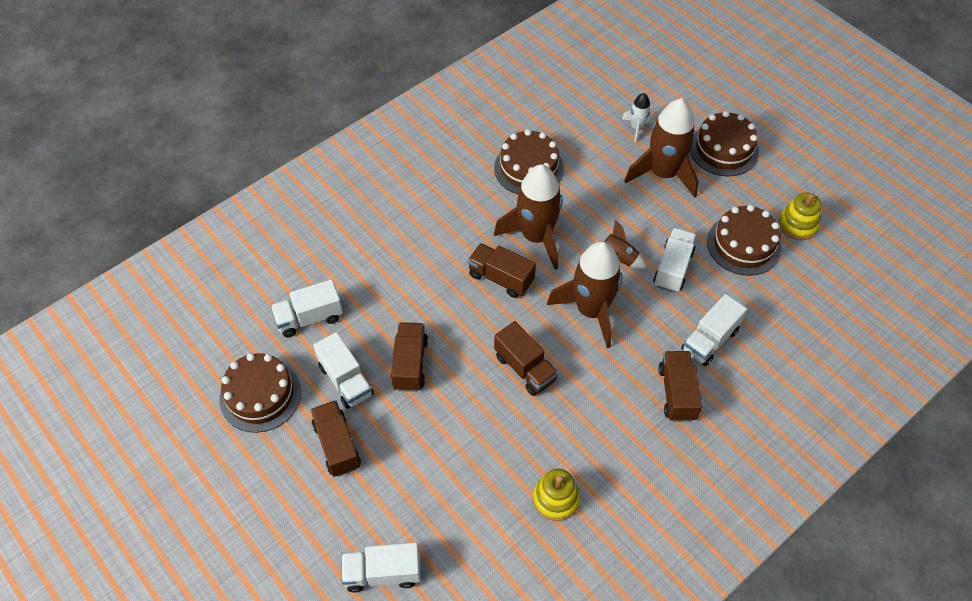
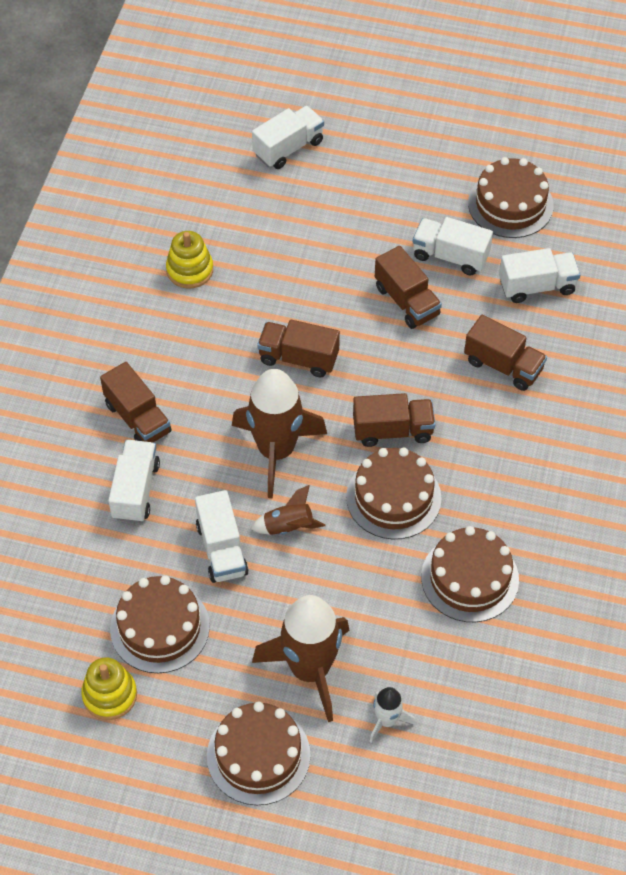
camera: 145 degrees right, 0 degrees up
white truck [271,279,343,337] -> white truck turned 45 degrees clockwise [499,248,580,303]
brown truck [310,400,361,477] -> brown truck moved to [464,315,547,391]
brown rocket [494,164,563,270] -> brown cake [346,447,441,539]

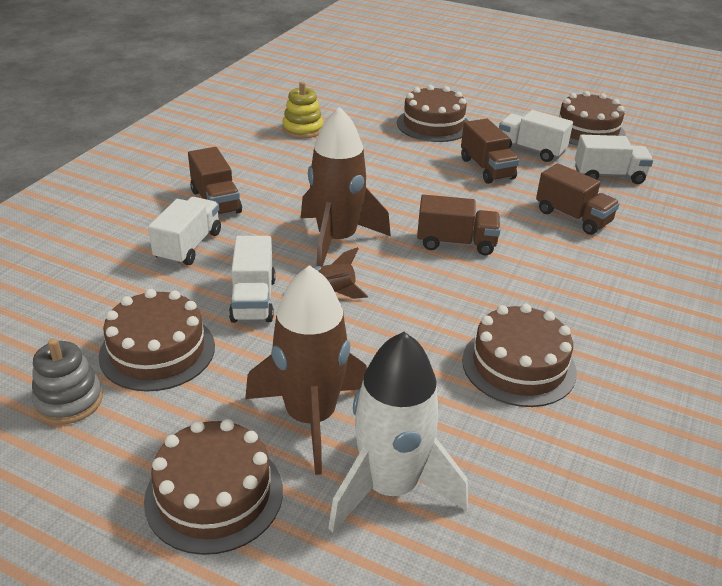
camera: 10 degrees right, 20 degrees down
yellow stacking toy [81,657,137,720] -> grey stacking toy [32,338,103,424]
white truck [252,106,324,169] -> none
brown truck [257,319,340,377] -> none
brown cake [346,447,441,539] -> brown cake moved to [397,85,468,142]
white rocket [370,687,416,743] -> white rocket [328,332,468,532], size x2.10

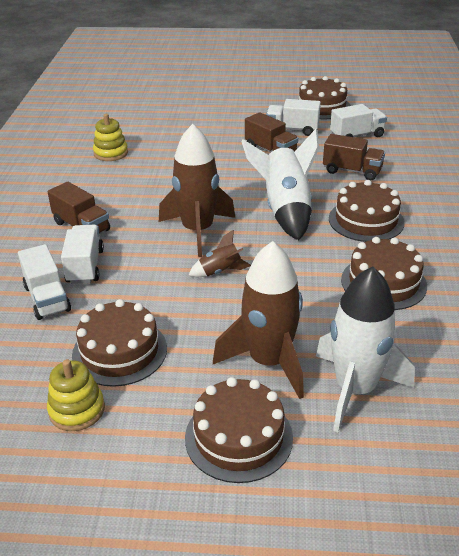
camera: 20 degrees left, 0 degrees up
grey stacking toy [32,338,103,424] -> yellow stacking toy [47,359,105,431]
white truck [229,236,276,323] -> white truck moved to [18,244,71,320]
brown cake [397,85,468,142] -> brown cake moved to [329,180,405,242]
brown truck [417,195,500,256] -> white rocket [241,129,319,240]

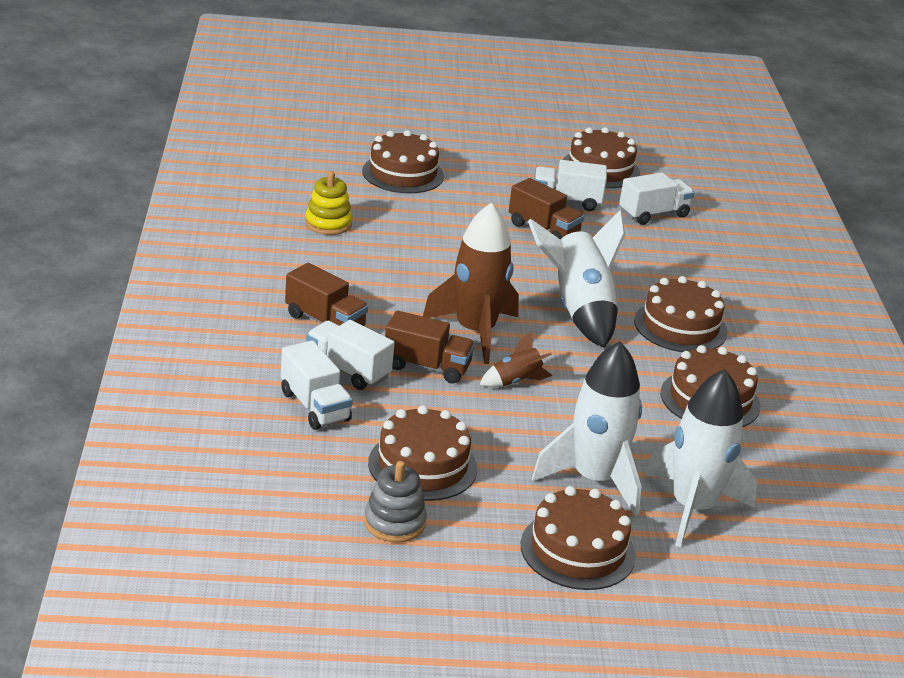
camera: 10 degrees left, 5 degrees down
yellow stacking toy [47,359,105,431] -> grey stacking toy [364,461,427,543]
white truck [61,225,104,284] -> white truck turned 45 degrees counterclockwise [306,320,395,390]
brown rocket [213,241,304,399] -> white rocket [532,341,642,516]
brown truck [323,134,385,180] -> brown truck moved to [385,311,475,384]
none -> brown cake [362,130,444,193]

